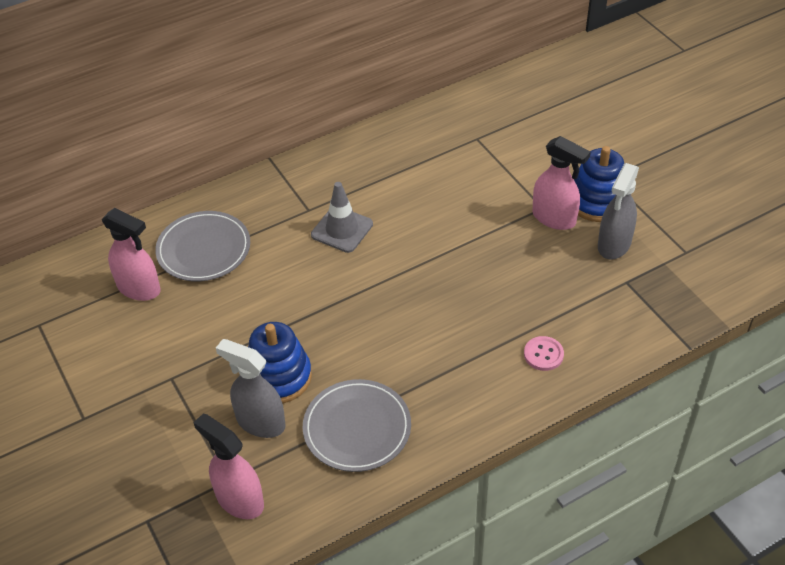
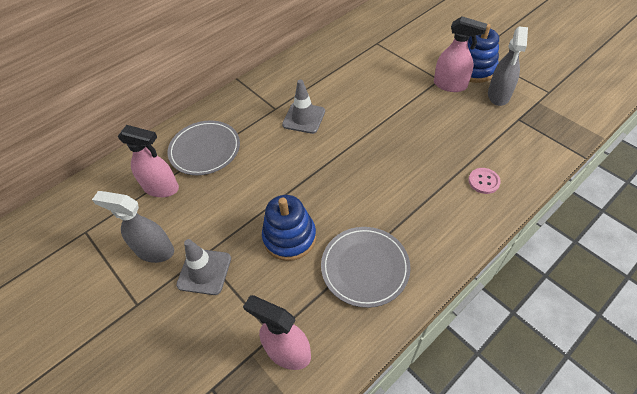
camera: 10 degrees left, 5 degrees up
grey spray bottle [216,339,286,438] -> grey spray bottle moved to [92,191,174,263]
none -> grey traffic cone [176,239,231,295]

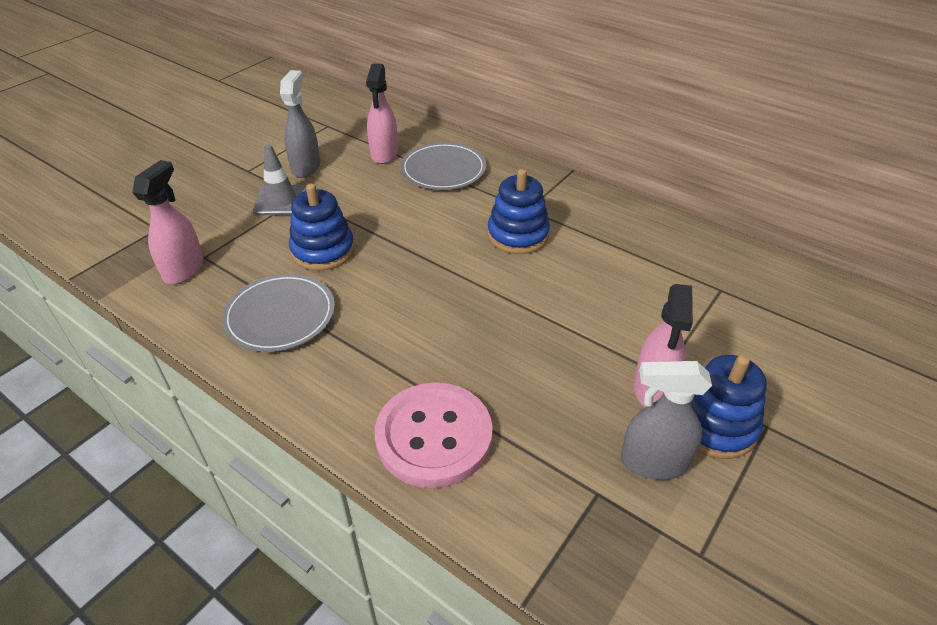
camera: 75 degrees right, 10 degrees down
grey traffic cone [282,79,325,134] -> blue stacking toy [487,169,550,254]
pink button [469,168,501,194] -> pink button [375,382,493,488], size x2.34

